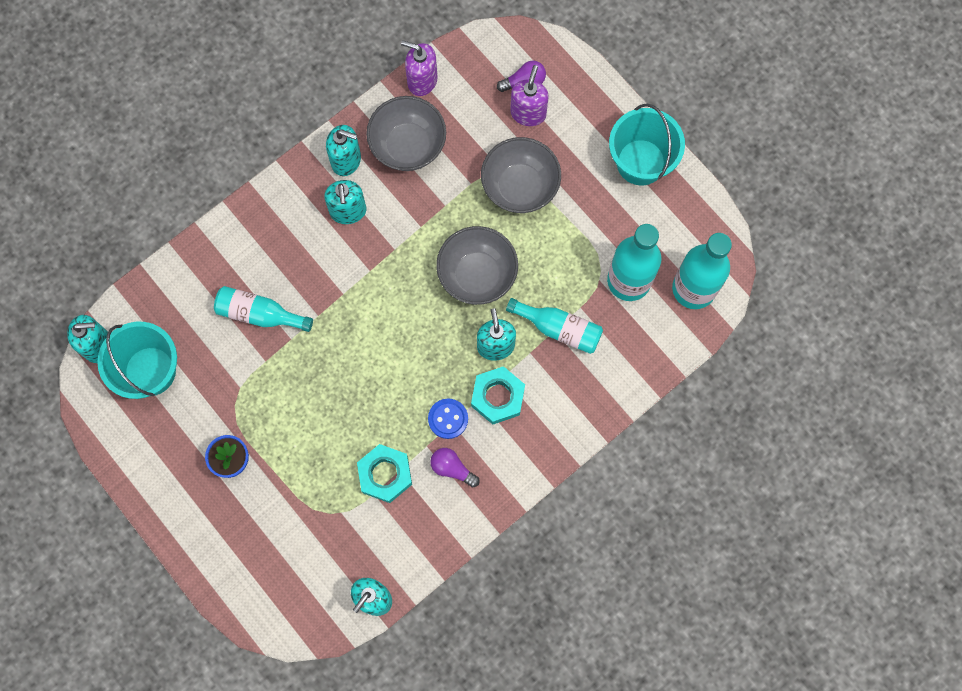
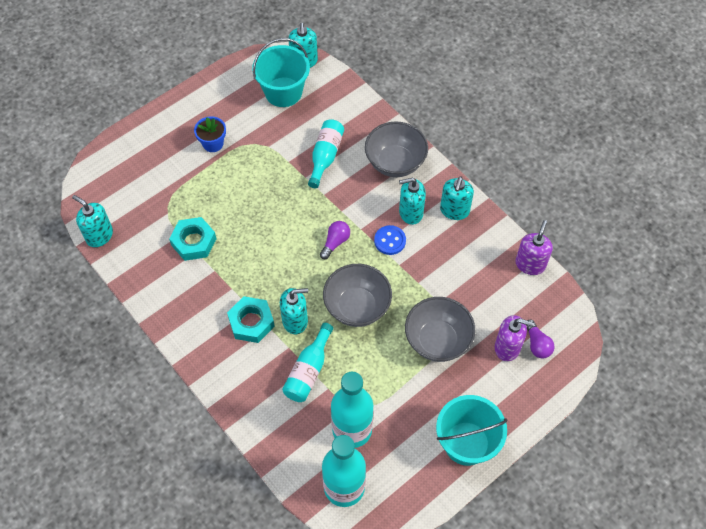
camera: 90 degrees right, 15 degrees down
grey bowl [366,96,446,171] -> grey bowl moved to [365,122,428,177]
blue button [428,399,468,439] -> blue button moved to [374,225,406,255]
purple light bulb [430,448,480,487] -> purple light bulb moved to [320,221,350,259]

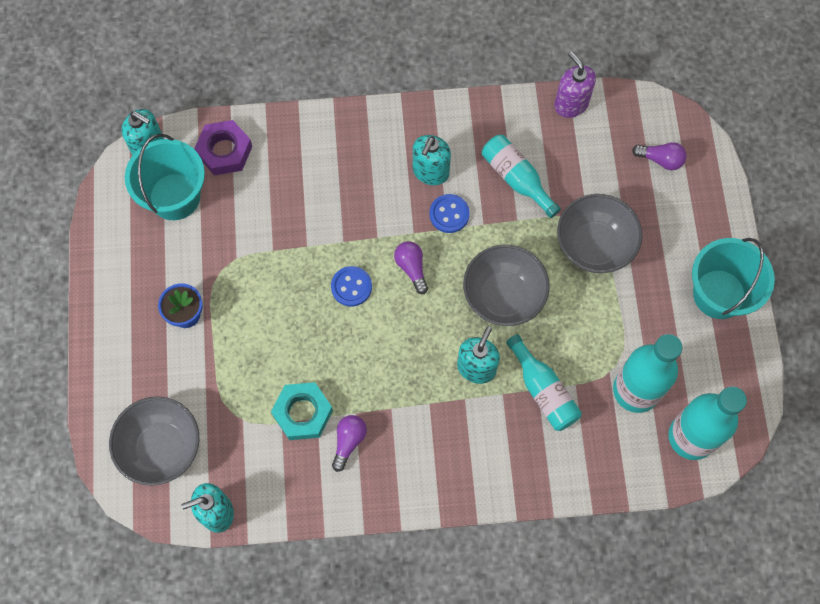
camera: 55 degrees left, 10 degrees up
turquoise nut [227,296,275,343] -> none
turquoise bottle [308,119,344,188] -> turquoise bottle moved to [482,135,561,218]
grey bowl [365,122,428,177] -> grey bowl moved to [109,396,199,486]
turquoise soap dispenser [440,177,474,220] -> none
purple soap dispenser [495,315,534,361] -> none
none -> purple nut [194,120,252,176]
none -> blue button [331,266,372,306]
none -> purple light bulb [332,415,367,472]

